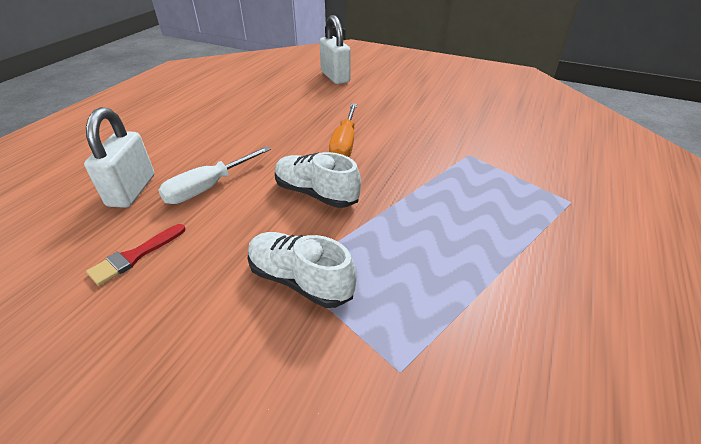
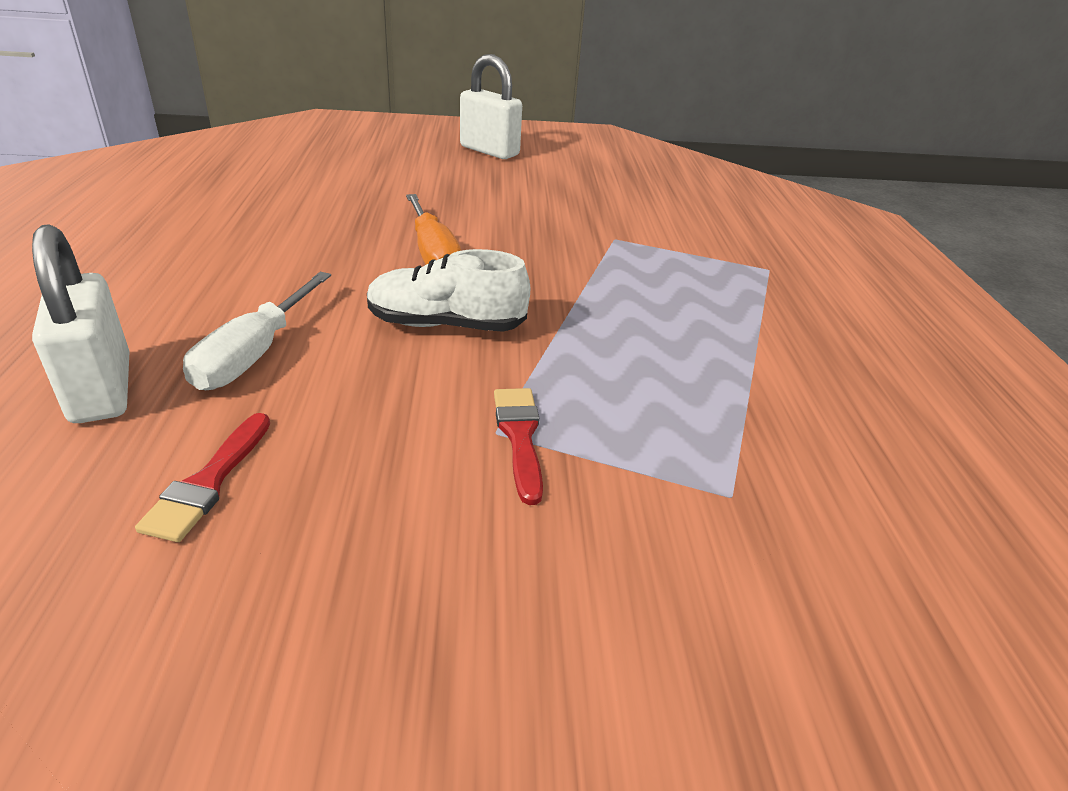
camera: 30 degrees left, 5 degrees down
white shoe [248,232,357,308] -> red brush [494,388,543,505]
white padlock [319,15,351,84] -> white padlock moved to [460,54,522,159]

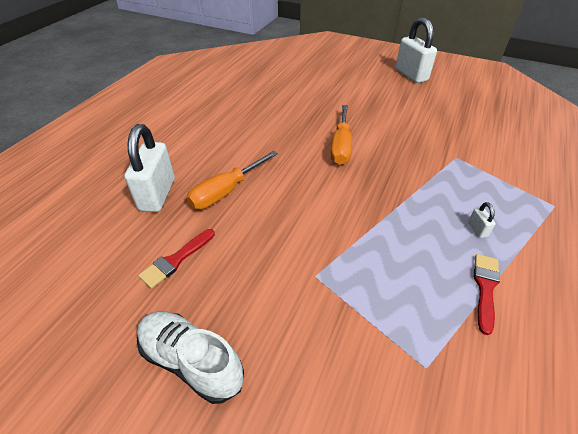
camera: 30 degrees right, 10 degrees up
white screwdriver [183,272,331,390] -> orange screwdriver [187,151,278,209]
white shoe [367,249,530,332] -> white shoe moved to [137,312,244,404]
red brush [494,388,543,505] -> red brush moved to [474,254,500,335]
none -> white padlock [468,202,496,238]

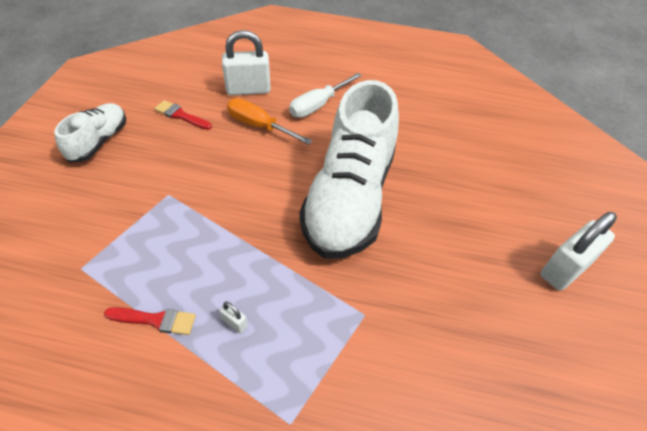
camera: 75 degrees right, 5 degrees up
orange screwdriver [331,105,352,165] -> white shoe [299,80,399,259]
white padlock [468,202,496,238] -> white padlock turned 60 degrees clockwise [220,302,248,334]
none -> white screwdriver [289,73,362,118]

